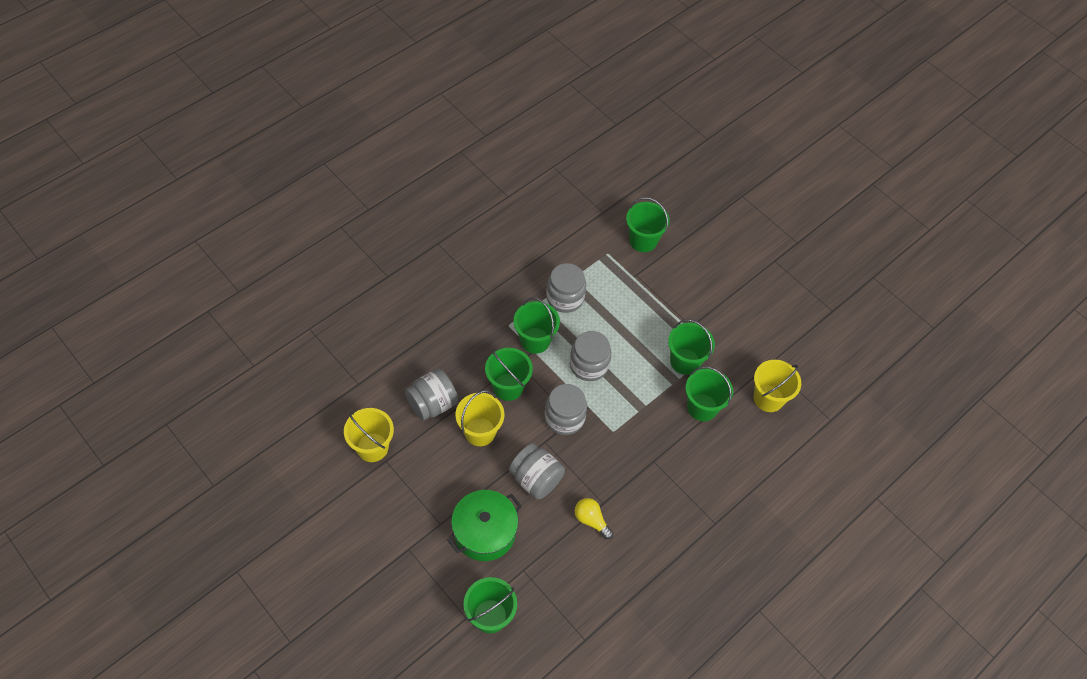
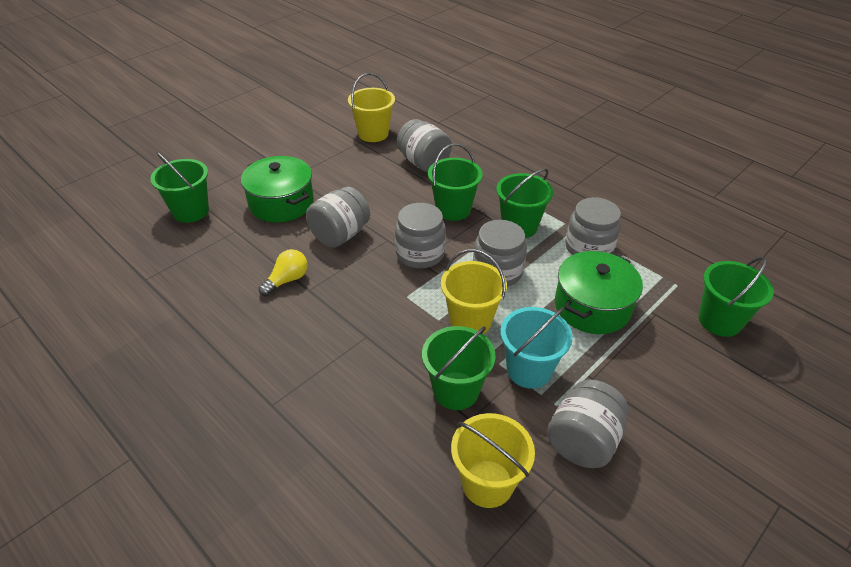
camera: 90 degrees right, 15 degrees down
yellow bucket [456,390,504,446] -> yellow bucket moved to [441,249,507,334]
green bucket [668,319,715,375] -> turquoise bucket [500,307,573,389]
none -> grey jar [547,380,629,468]
none -> green pot [555,251,643,334]

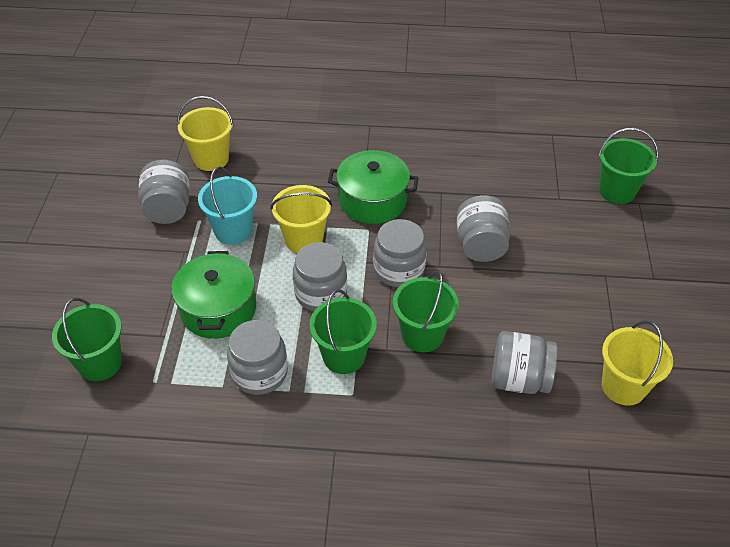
camera: 140 degrees right, 5 degrees up
green pot [241,156,314,222] -> green pot moved to [328,150,418,224]
yellow light bulb [259,249,308,296] -> none
green bucket [422,326,496,410] -> none

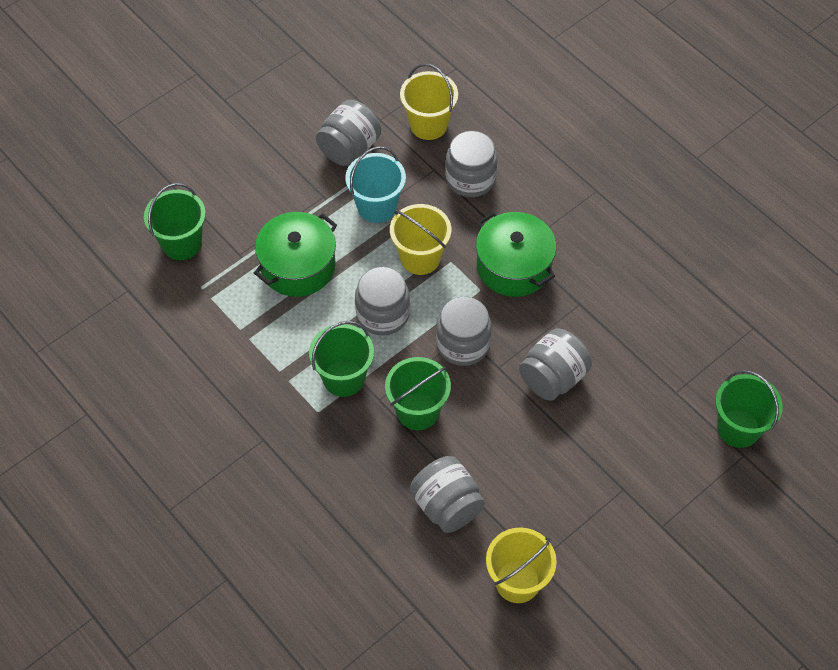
camera: 45 degrees right, 10 degrees up
grey jar [227,320,288,395] -> grey jar moved to [445,131,497,197]

